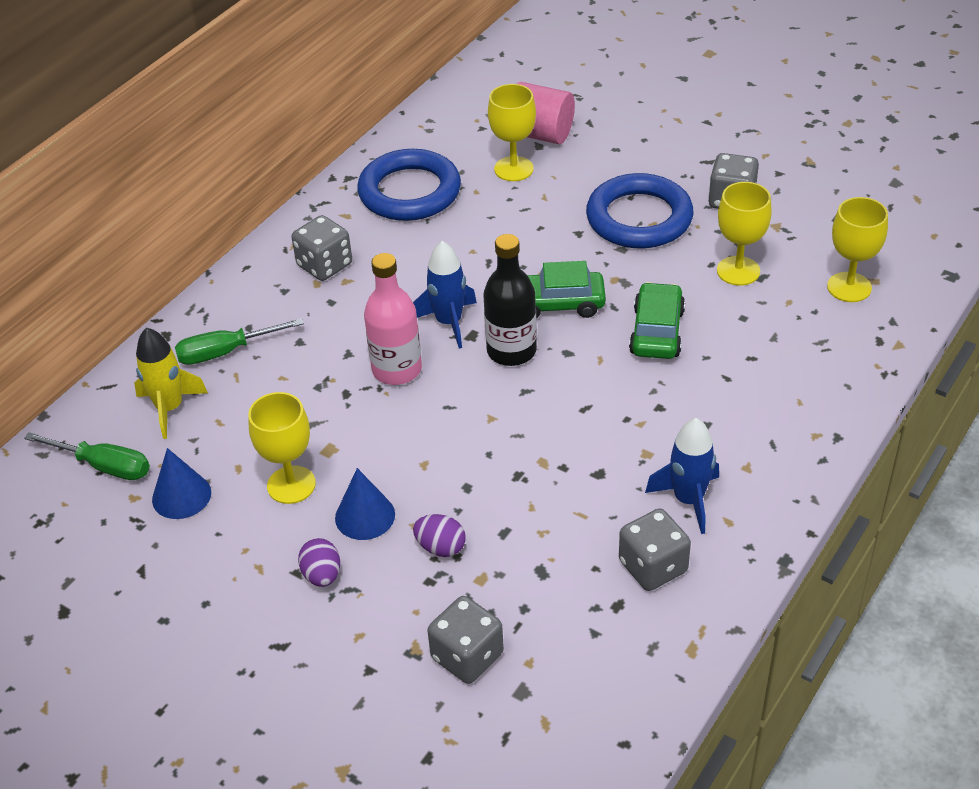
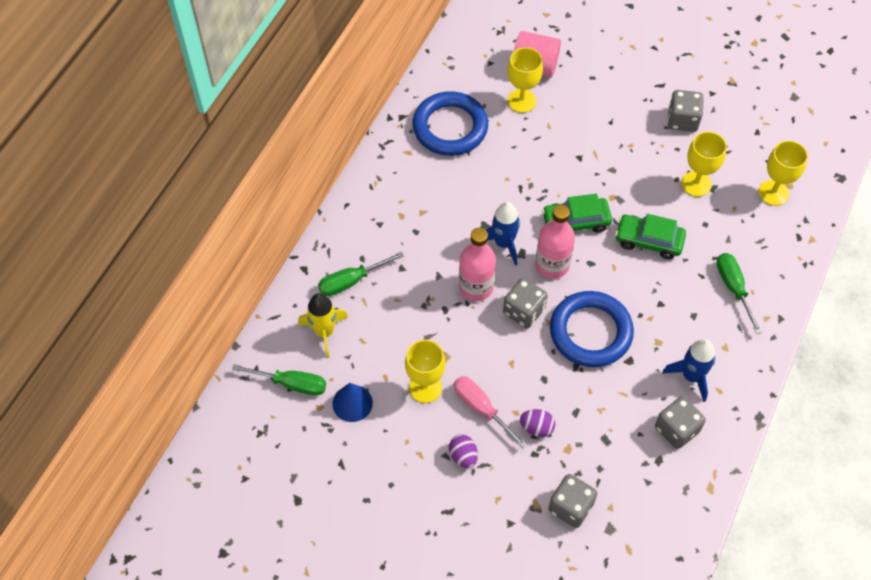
camera: 10 degrees left, 15 degrees up
grey dice [292,215,352,281] -> grey dice moved to [503,278,548,328]
blue cone [335,468,395,540] -> pink screwdriver [454,376,528,448]
black bottle [483,234,537,366] -> pink bottle [535,205,575,279]
blue ring [586,173,693,249] -> blue ring moved to [550,291,634,367]
green car [629,282,685,359] -> green car turned 75 degrees counterclockwise [615,214,686,259]
none -> green screwdriver [717,253,762,334]

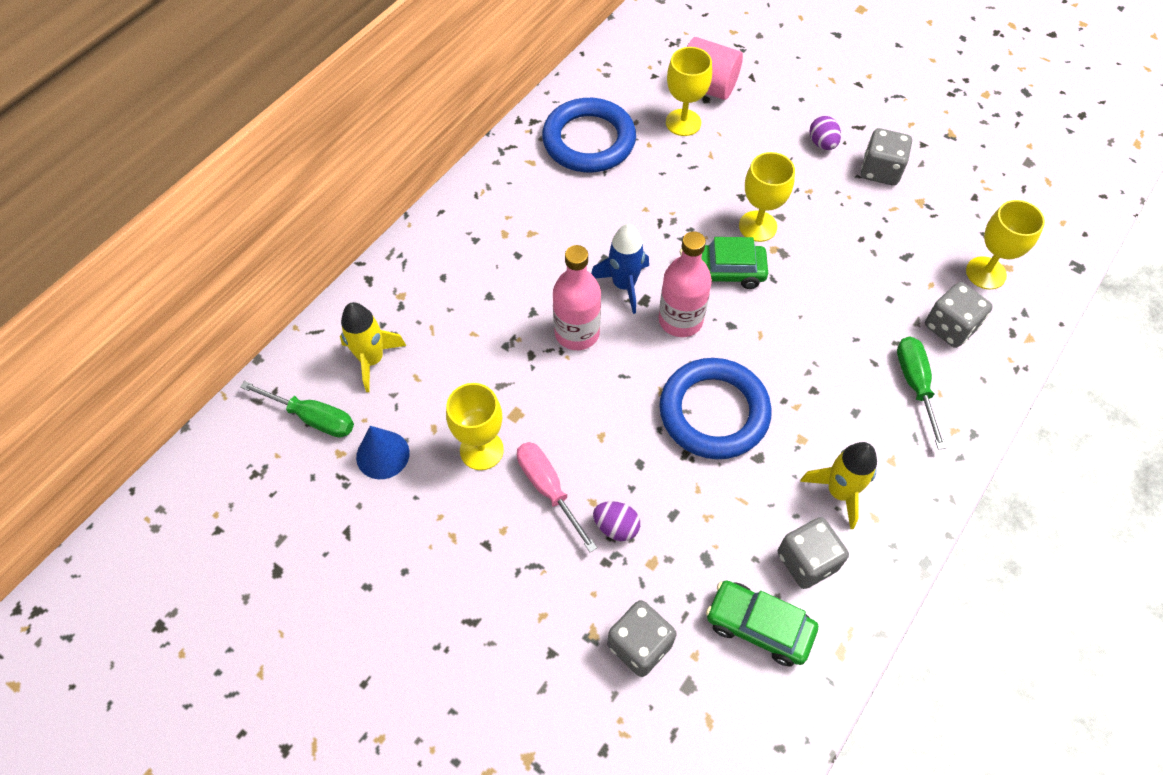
camera: 10 degrees right, 0 degrees up
green screwdriver [318,252,404,296] -> none
purple egg [449,434,478,468] -> purple egg moved to [809,116,841,150]
grey dice [503,278,548,328] -> grey dice moved to [925,282,993,348]
green car [615,214,686,259] -> green car moved to [706,580,818,667]
blue rocket [662,339,715,402] -> yellow rocket [800,442,877,529]
yellow goblet [681,131,727,197] -> yellow goblet moved to [739,152,795,242]

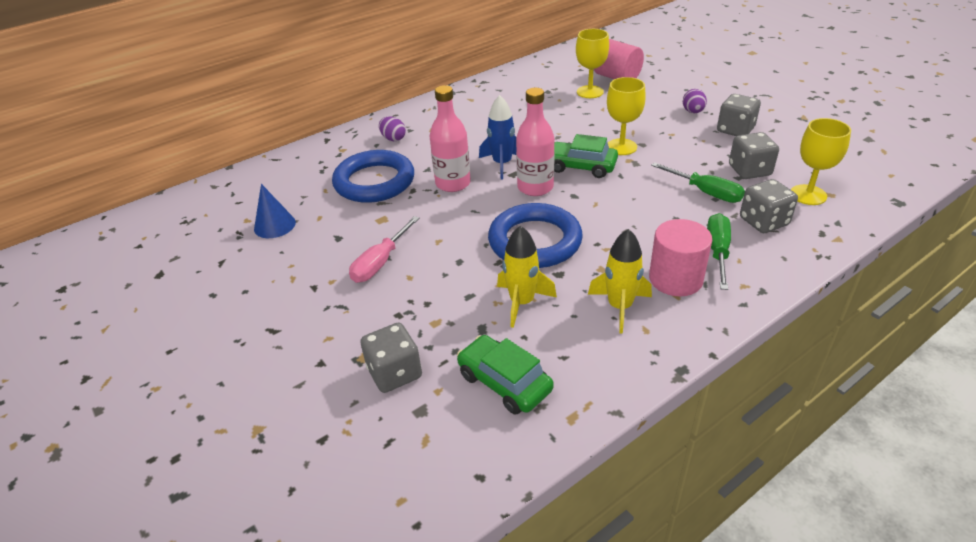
camera: 20 degrees right, 20 degrees down
green screwdriver [240,381,354,438] -> green screwdriver moved to [651,162,745,203]
yellow rocket [340,302,406,392] -> yellow rocket moved to [497,226,557,328]
yellow goblet [446,383,504,470] -> none
pink screwdriver [517,442,597,552] -> pink screwdriver turned 135 degrees counterclockwise [349,216,420,283]
blue ring [542,98,636,172] -> blue ring moved to [332,150,414,203]
purple egg [593,501,640,541] -> purple egg moved to [379,117,406,141]
grey dice [777,517,849,589] -> grey dice moved to [729,132,779,179]
none -> pink cylinder [649,219,712,296]

